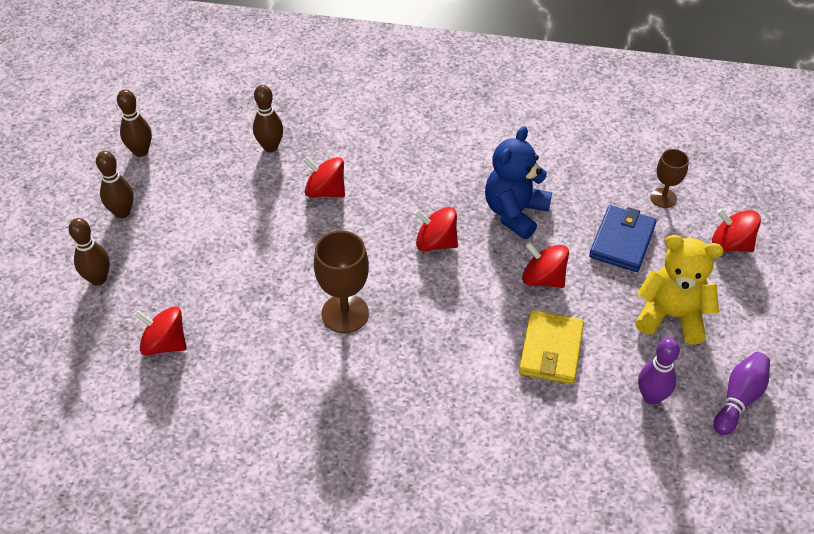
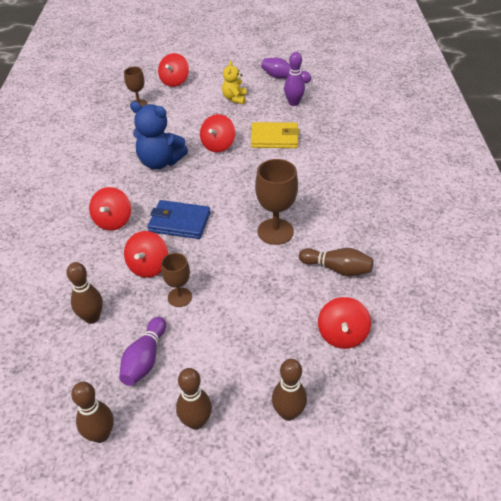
camera: 100 degrees left, 5 degrees down
red spinning top [414,207,458,251] -> red spinning top moved to [89,187,131,231]
blue wallet [589,205,657,272] -> blue wallet moved to [147,200,211,239]
yellow teddy bear [635,235,724,344] -> yellow teddy bear [222,61,247,104], size x0.60
none -> purple bowling pin [119,317,166,386]
none -> brown goblet [161,253,192,307]
none -> brown bowling pin [299,248,373,276]

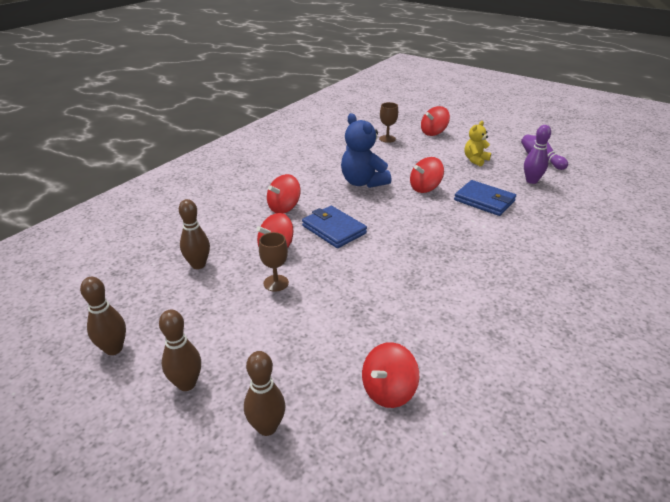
camera: 35 degrees right, 10 degrees down
purple bowling pin [119,317,166,386] -> none
yellow wallet [251,122,299,148] -> blue wallet [454,180,516,216]
brown goblet [255,159,298,245] -> none
brown bowling pin [299,248,373,276] -> none

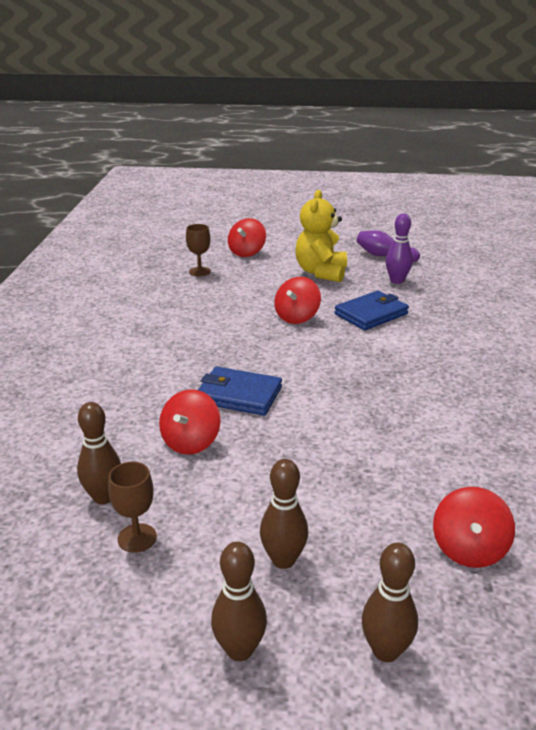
camera: 30 degrees left, 5 degrees down
brown bowling pin [80,277,126,355] -> brown bowling pin moved to [260,459,308,569]
brown goblet [259,232,289,292] -> brown goblet moved to [108,462,157,553]
red spinning top [267,174,301,213] -> none
blue teddy bear [341,113,391,188] -> none
blue wallet [454,180,516,216] -> blue wallet turned 45 degrees counterclockwise [334,291,409,330]
yellow teddy bear [465,121,491,166] -> yellow teddy bear [296,190,347,282], size x1.68

